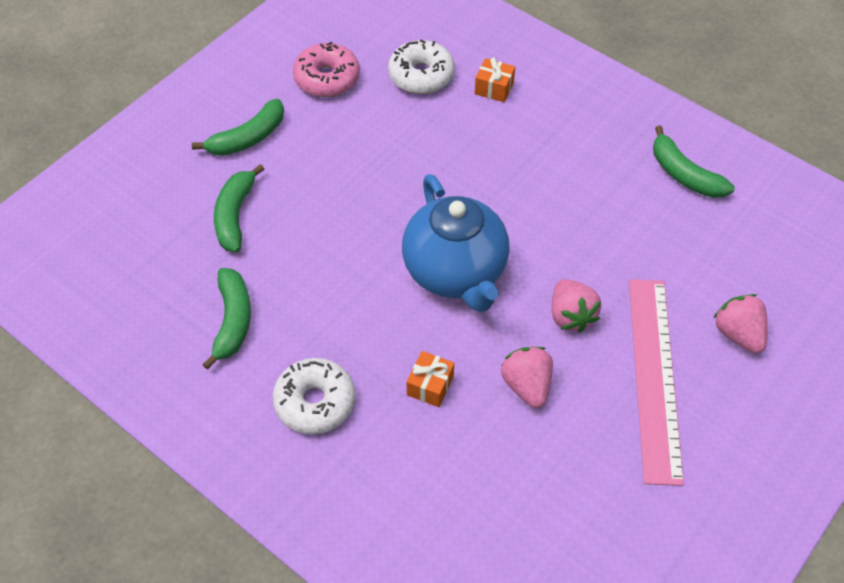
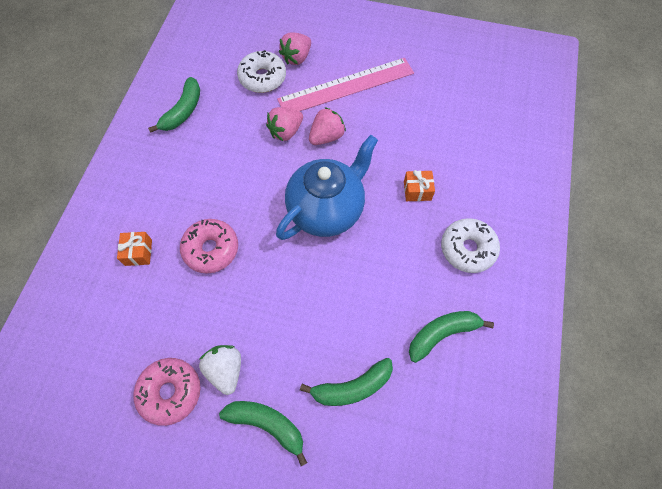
camera: 115 degrees left, 10 degrees up
white donut [388,40,455,94] -> white donut moved to [237,50,286,93]
pink strawberry [501,347,553,408] -> pink strawberry moved to [266,107,303,141]
none -> pink donut [180,219,238,274]
none -> white strawberry [199,345,241,395]

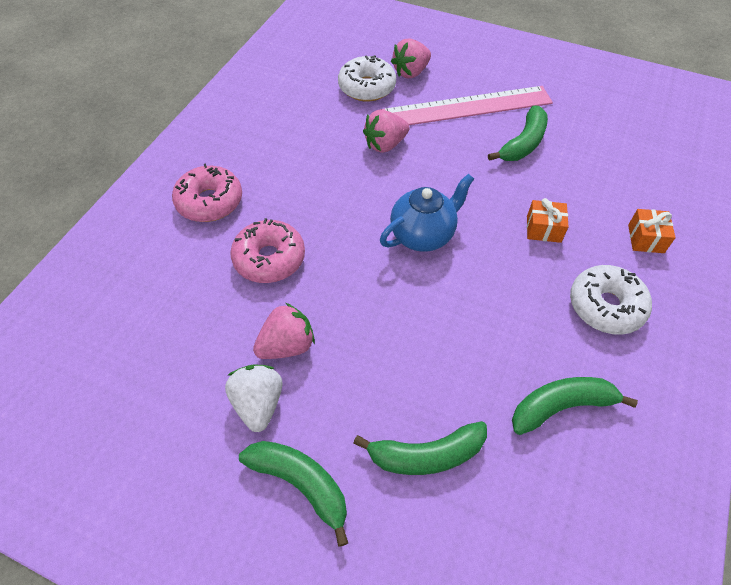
camera: 10 degrees right, 10 degrees down
orange gift [117,232,152,266] -> orange gift moved to [628,209,676,253]
pink donut [133,358,201,426] -> pink donut moved to [172,163,242,222]
green banana [148,77,200,133] -> green banana moved to [488,105,548,161]
blue teapot [276,135,378,240] -> blue teapot [380,174,474,252], size x0.66
pink strawberry [309,107,346,145] -> pink strawberry moved to [253,303,315,359]

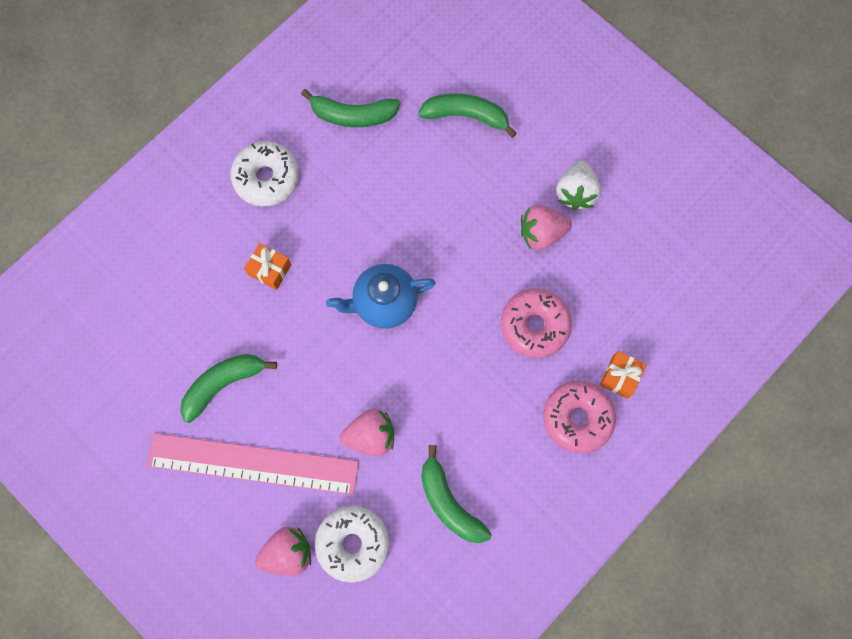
camera: 160 degrees left, 20 degrees up
green banana [239,441,348,546] -> green banana moved to [421,445,492,543]
orange gift [628,209,676,253] -> orange gift moved to [600,351,646,399]

